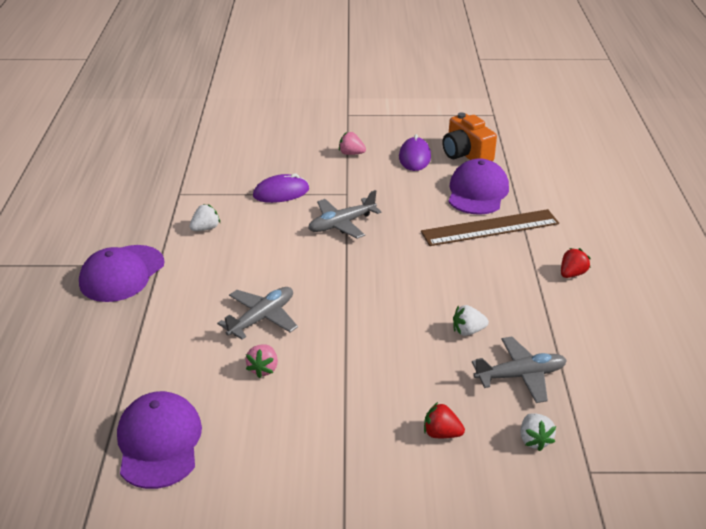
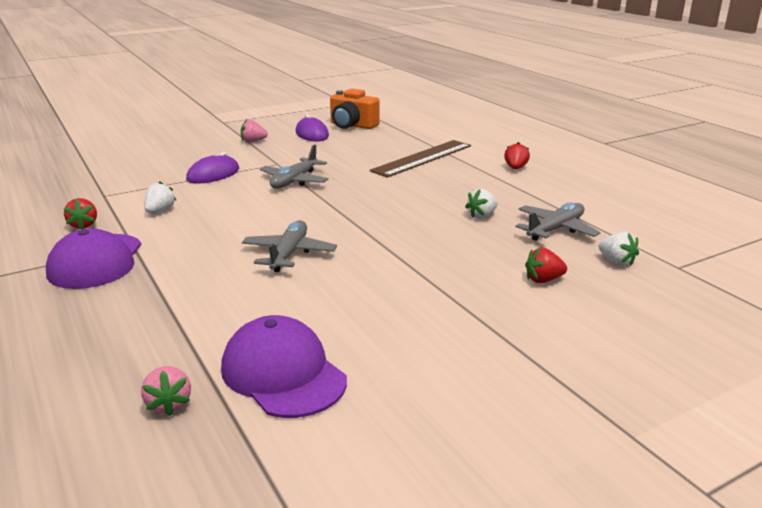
camera: 30 degrees left, 10 degrees down
pink strawberry [246,345,278,378] -> pink strawberry moved to [141,366,191,416]
purple cap [448,158,509,215] -> none
none -> red strawberry [64,198,97,230]

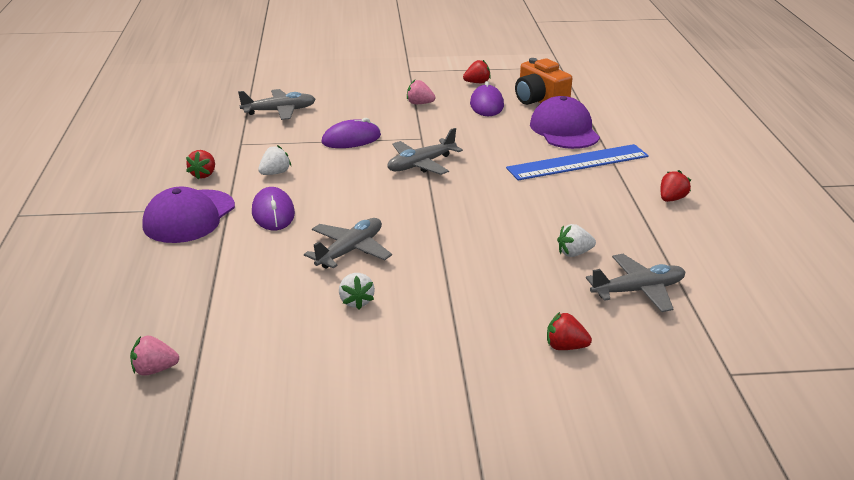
camera: 25 degrees right, 5 degrees up
pink strawberry [141,366,191,416] -> pink strawberry turned 75 degrees clockwise [130,336,179,376]
purple cap [221,315,347,418] -> purple cap moved to [530,96,600,149]
brown ruler [370,140,471,178] -> blue ruler [506,144,649,181]
white strawberry [599,232,639,266] -> white strawberry moved to [339,273,375,310]
none -> grey plane [238,89,316,120]
none -> purple mouse [252,187,295,230]
none -> red strawberry [463,60,491,83]

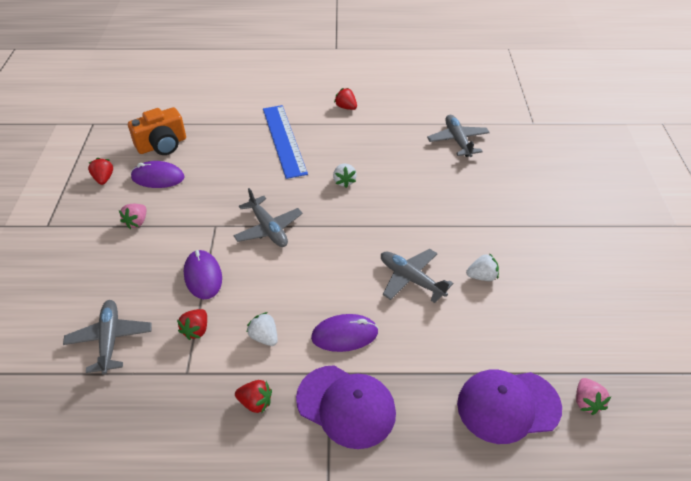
camera: 85 degrees left, 15 degrees up
purple cap [530,96,600,149] -> purple cap moved to [457,369,562,444]
red strawberry [547,312,592,350] -> red strawberry moved to [177,309,207,340]
white strawberry [557,224,596,257] -> white strawberry moved to [333,164,357,188]

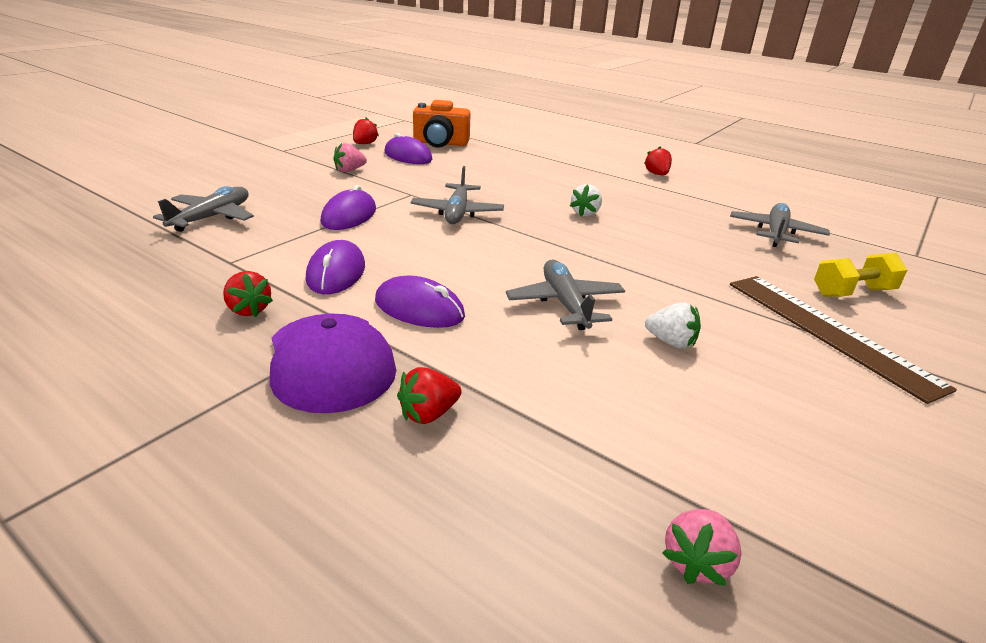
camera: 35 degrees right, 15 degrees down
red strawberry [177,309,207,340] -> red strawberry moved to [397,367,462,424]
white strawberry [247,312,278,346] -> purple mouse [306,240,365,294]
blue ruler [263,105,308,179] -> none
purple cap [457,369,562,444] -> none
none -> brown ruler [730,276,957,404]
none -> yellow dumbbell [814,253,907,297]

